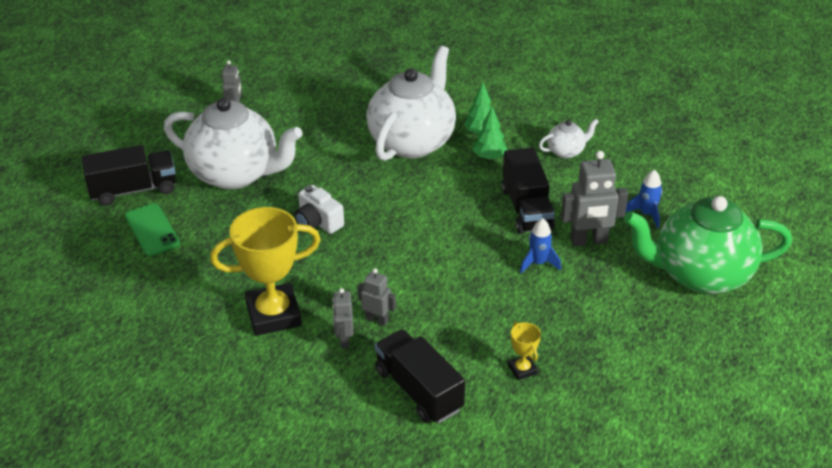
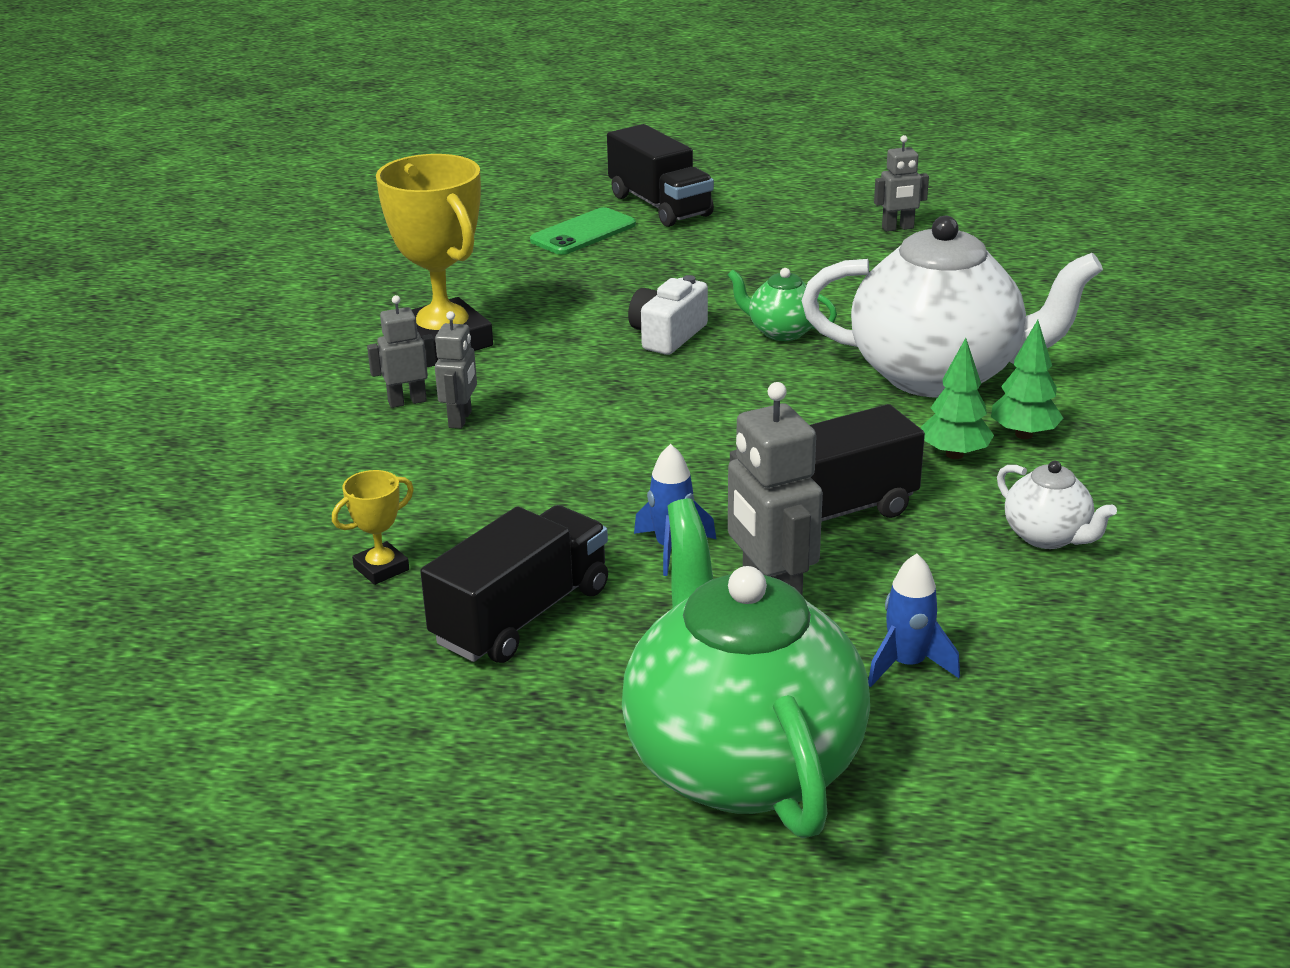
camera: 75 degrees right, 10 degrees down
white teapot [164,98,302,189] -> none
black truck [375,329,465,424] -> black truck moved to [420,505,608,663]
none -> green teapot [727,268,837,341]

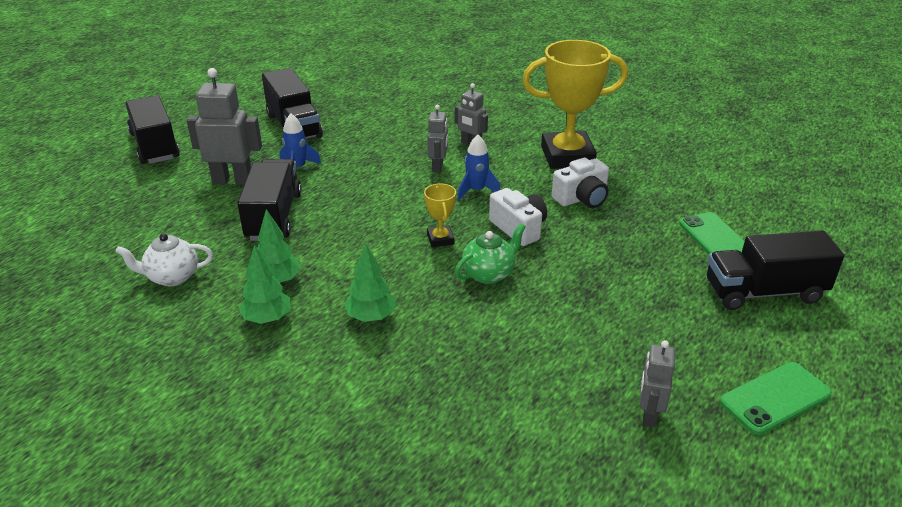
camera: 115 degrees right, 5 degrees up
yellow trophy [332,470,414,585] -> yellow trophy moved to [424,183,456,247]
grey robot [367,295,436,408] -> grey robot moved to [427,105,448,173]
green teapot [622,498,870,839] -> black truck [125,95,180,164]
white teapot [802,216,1103,397] -> green tree [344,243,395,322]
blue rocket [868,553,960,687] -> blue rocket moved to [457,135,501,201]
none -> white camera [552,158,609,208]
none -> green phone [720,362,832,435]

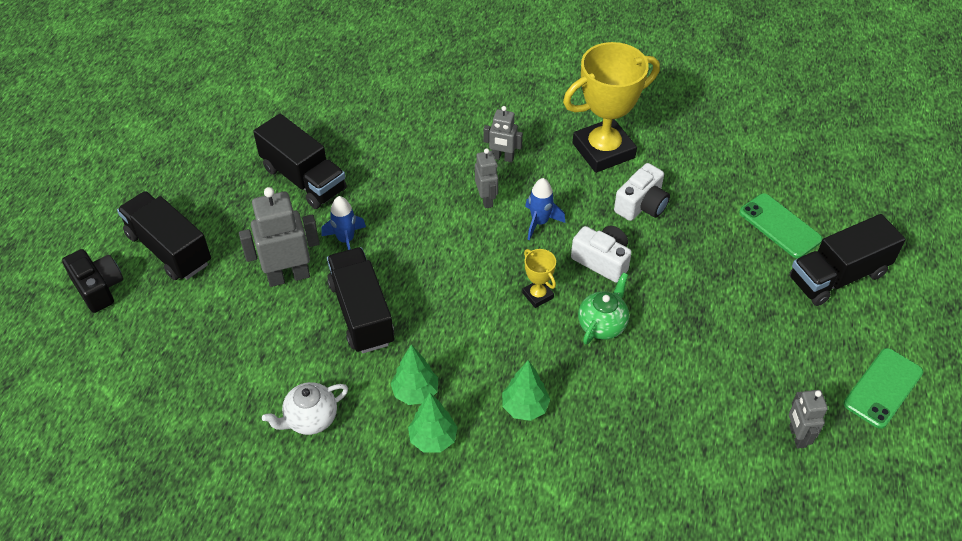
camera: 20 degrees left, 15 degrees up
none -> black camera [62,249,123,313]

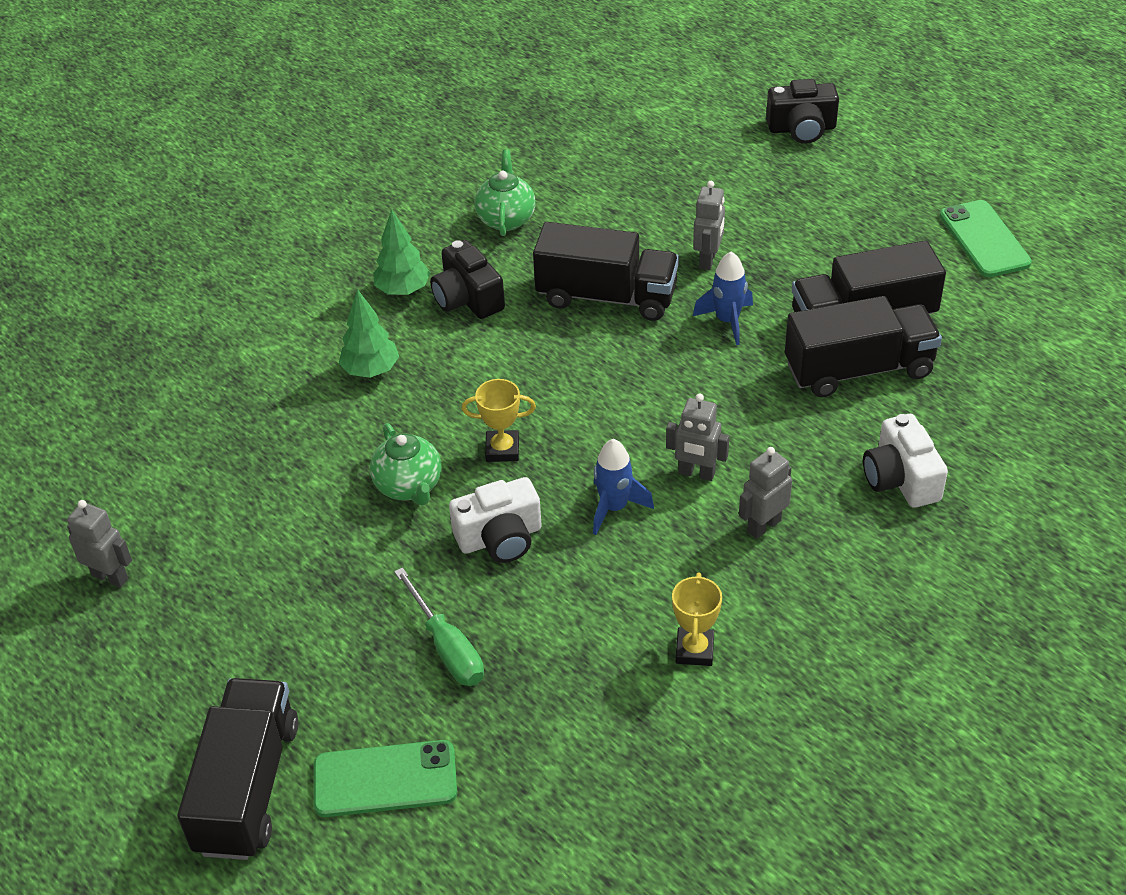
camera: 125 degrees right, 5 degrees down
black truck [117,191,211,280] -> black truck moved to [785,296,942,397]
grey robot [239,187,319,287] -> grey robot [693,181,725,270], size x0.58
white teapot [262,382,348,435] -> green teapot [475,149,536,236]
green tree [391,345,438,405] -> black camera [430,240,505,319]
yellow trophy [563,42,660,173] -> yellow trophy [672,573,722,666], size x0.44
white camera [614,163,670,221] -> white camera moved to [863,414,948,508]
green phone [844,348,923,429] -> green phone moved to [940,200,1032,277]
none -> green screwdriver [394,567,484,686]

